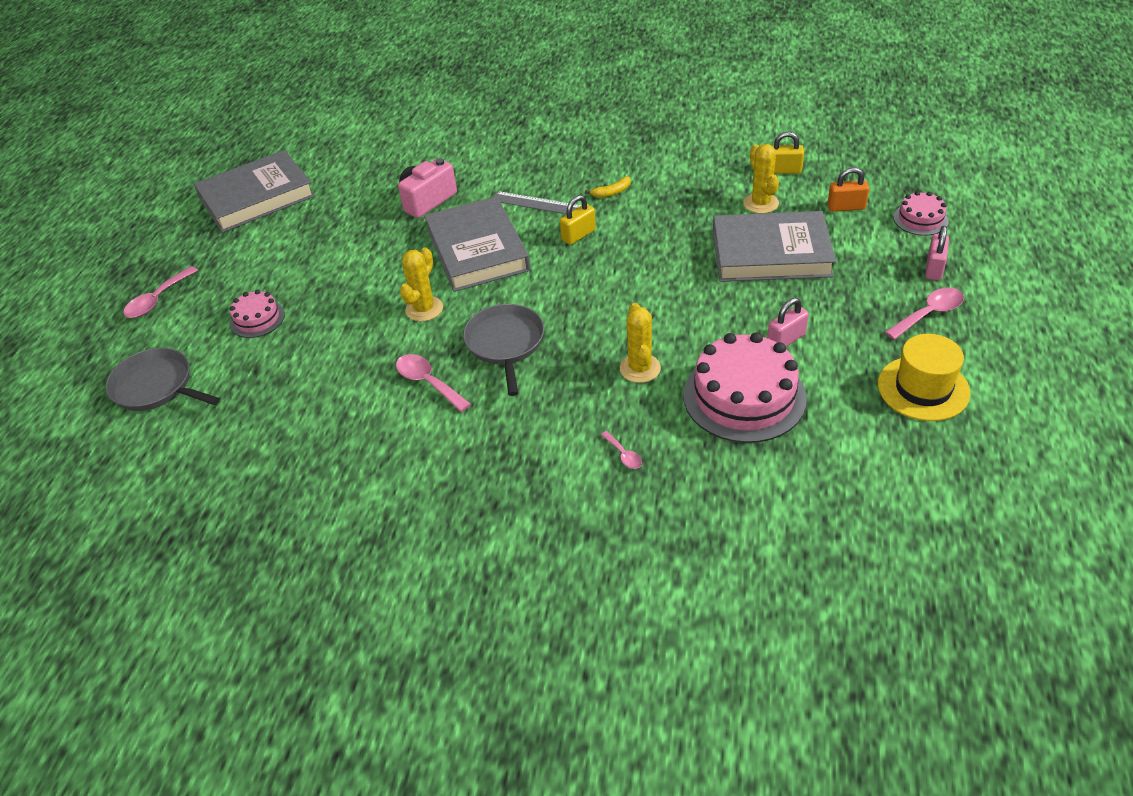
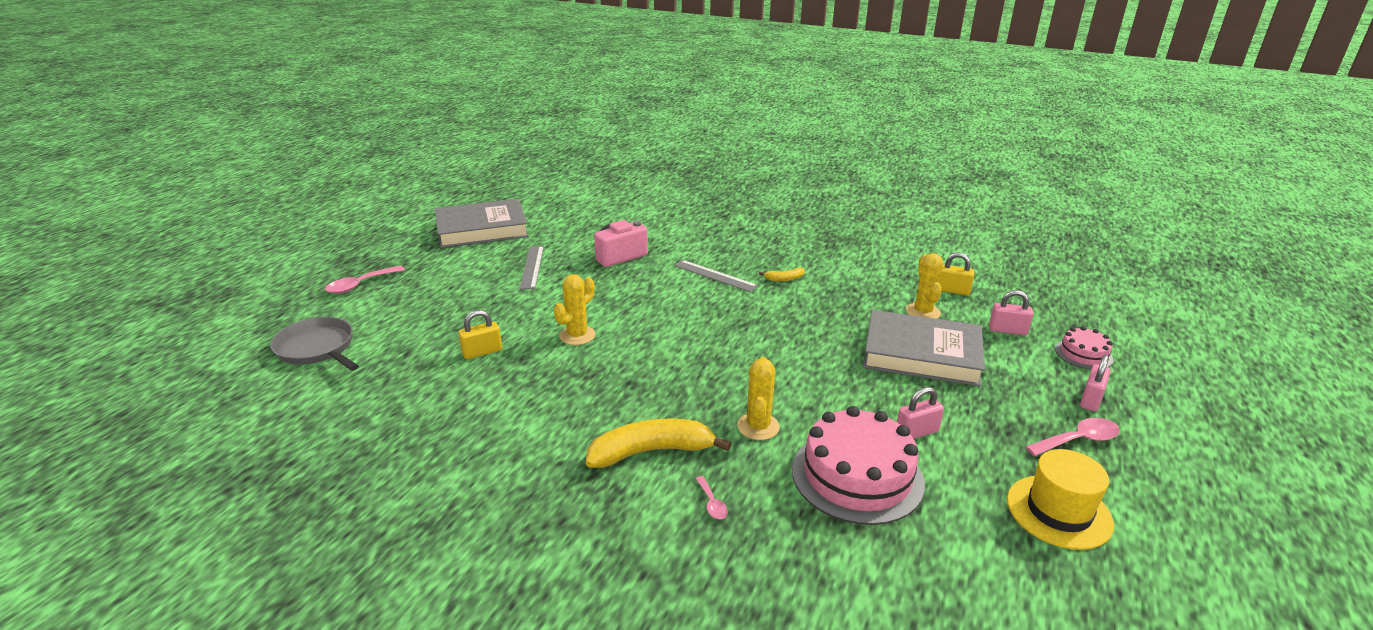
camera: 10 degrees right, 15 degrees down
pink cake [230,290,285,338] -> none
pink spoon [396,354,471,412] -> none
grey book [424,196,530,292] -> none
grey pan [463,304,544,396] -> none
yellow padlock [560,195,596,245] -> yellow padlock moved to [458,310,502,359]
orange padlock [827,167,869,212] -> pink padlock [989,290,1033,335]
none -> grey ruler [520,246,544,289]
none -> yellow banana [586,418,732,468]

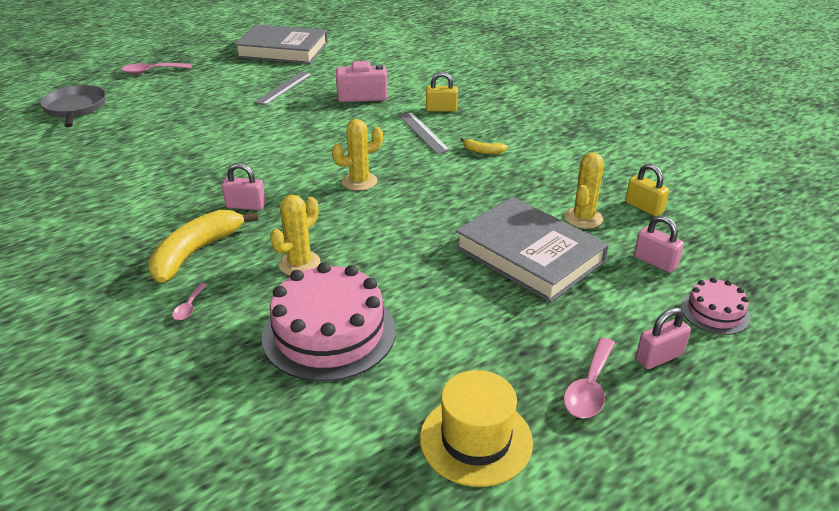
camera: 30 degrees right, 5 degrees up
yellow padlock [458,310,502,359] -> yellow padlock moved to [426,72,458,112]
yellow cactus [554,274,595,345] -> yellow cactus moved to [332,119,383,191]
yellow banana [586,418,732,468] -> yellow banana turned 75 degrees counterclockwise [148,210,259,283]
pink padlock [897,387,944,439] -> pink padlock moved to [222,163,266,210]
pink spoon [1025,418,1120,456] -> pink spoon turned 105 degrees clockwise [564,337,615,418]

